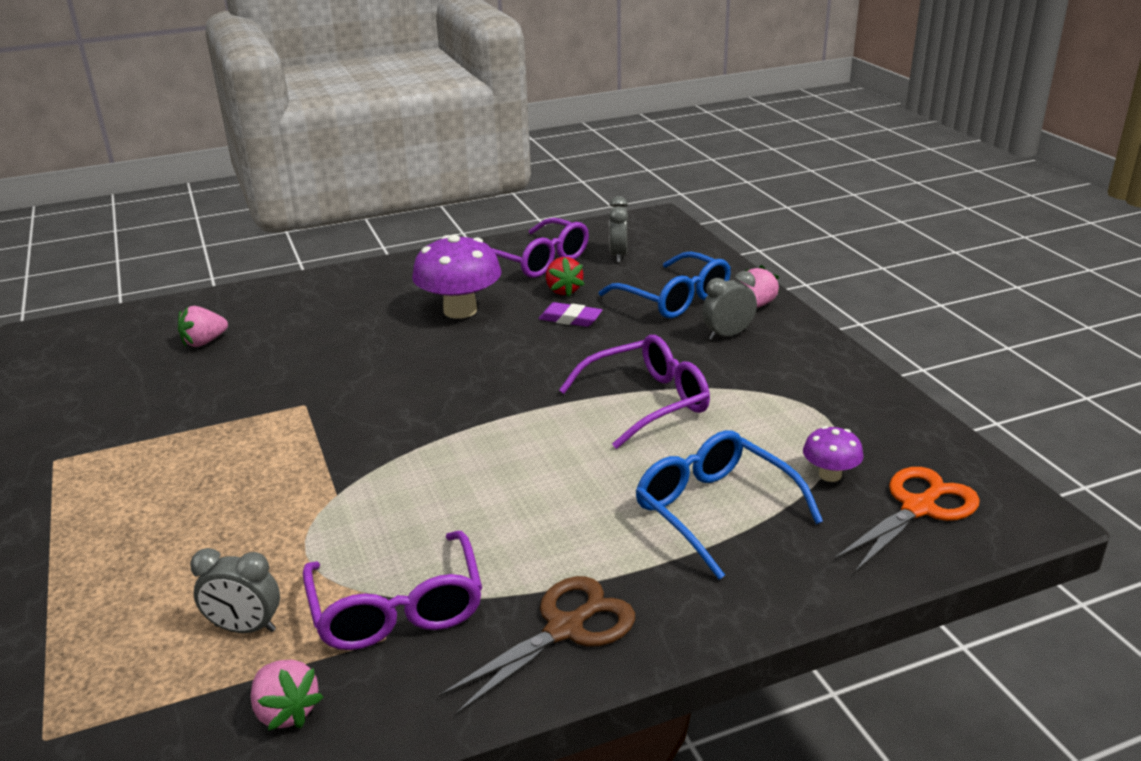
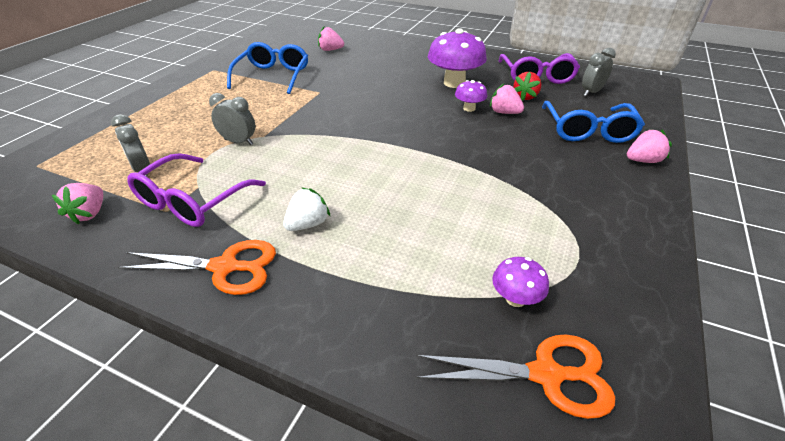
camera: 45 degrees right, 10 degrees up
brown scissors [438,576,635,716] -> orange scissors [118,240,276,295]
purple eraser [539,302,602,327] -> pink strawberry [490,84,524,114]
purple glasses [559,335,710,449] -> none
blue glasses [636,430,823,580] -> blue glasses moved to [227,42,308,94]
grey clock [702,271,757,340] -> grey clock moved to [209,93,255,145]
none -> white strawberry [283,188,331,231]
none -> purple mushroom [455,80,487,112]

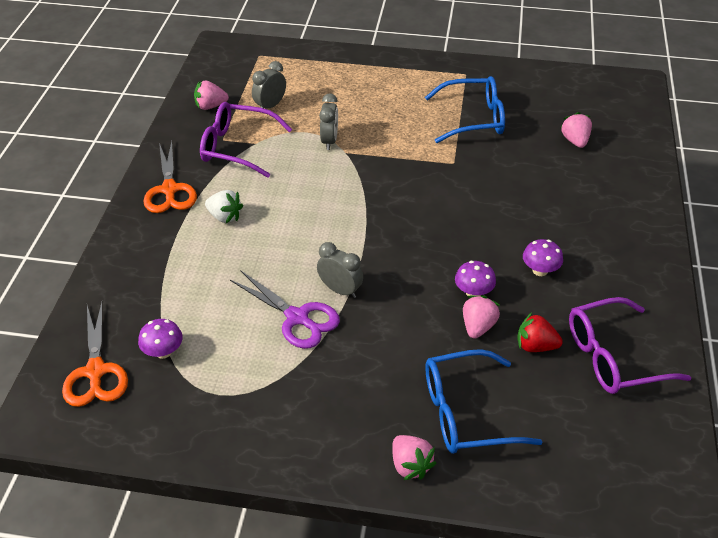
camera: 75 degrees right, 5 degrees up
purple mushroom [428,28,487,88] -> purple mushroom [523,239,563,276], size x0.51
grey clock [582,48,616,96] -> grey clock moved to [317,242,363,298]
none -> purple scissors [230,270,340,349]

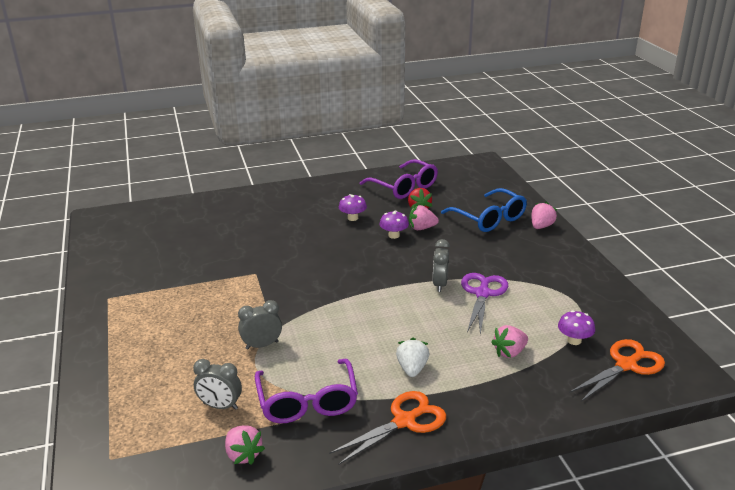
camera: 115 degrees left, 15 degrees down
blue glasses [425,76,505,143] -> none
pink strawberry [560,112,592,148] -> pink strawberry moved to [491,325,528,358]

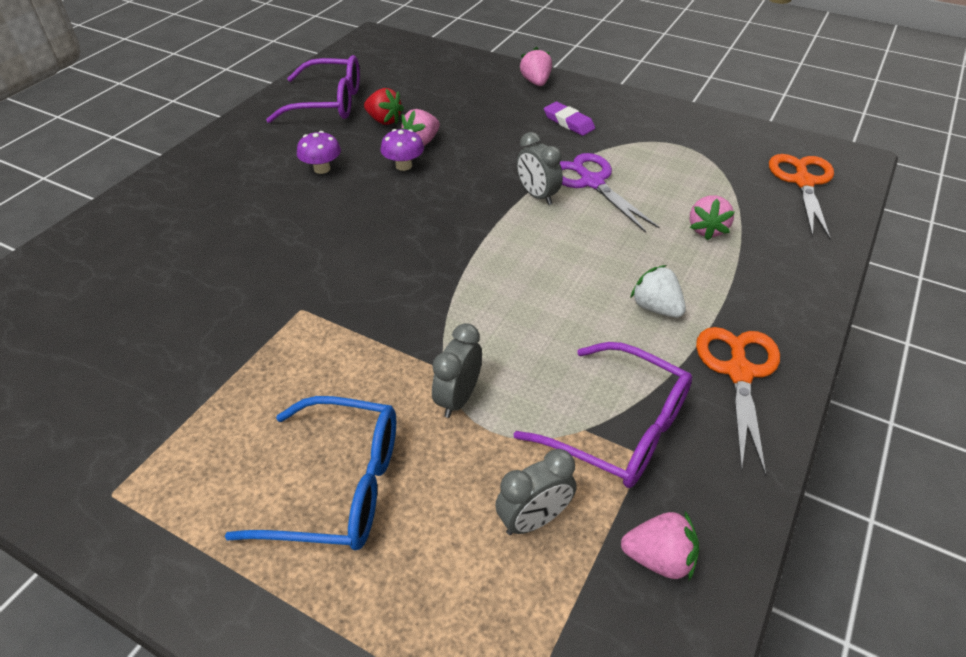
camera: 45 degrees left, 15 degrees up
blue glasses [441,188,527,232] -> blue glasses moved to [225,396,396,551]
purple mushroom [558,310,595,345] -> none
none -> purple eraser [544,102,595,136]

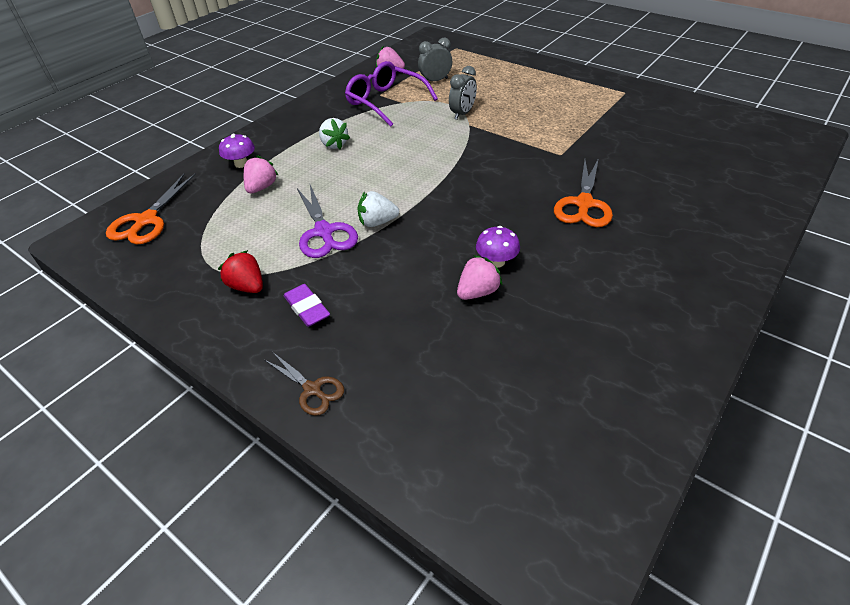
camera: 170 degrees left, 0 degrees up
blue glasses [225,396,396,551] -> none
purple glasses [266,55,360,123] -> none
purple mushroom [297,131,341,174] -> purple mushroom moved to [219,134,255,168]
red strawberry [364,88,404,125] -> red strawberry moved to [218,250,263,293]
grey clock [517,132,563,205] -> white strawberry [357,191,399,227]
pink strawberry [520,47,552,86] -> brown scissors [264,352,344,416]
orange scissors [696,327,780,476] -> orange scissors moved to [554,158,613,227]

